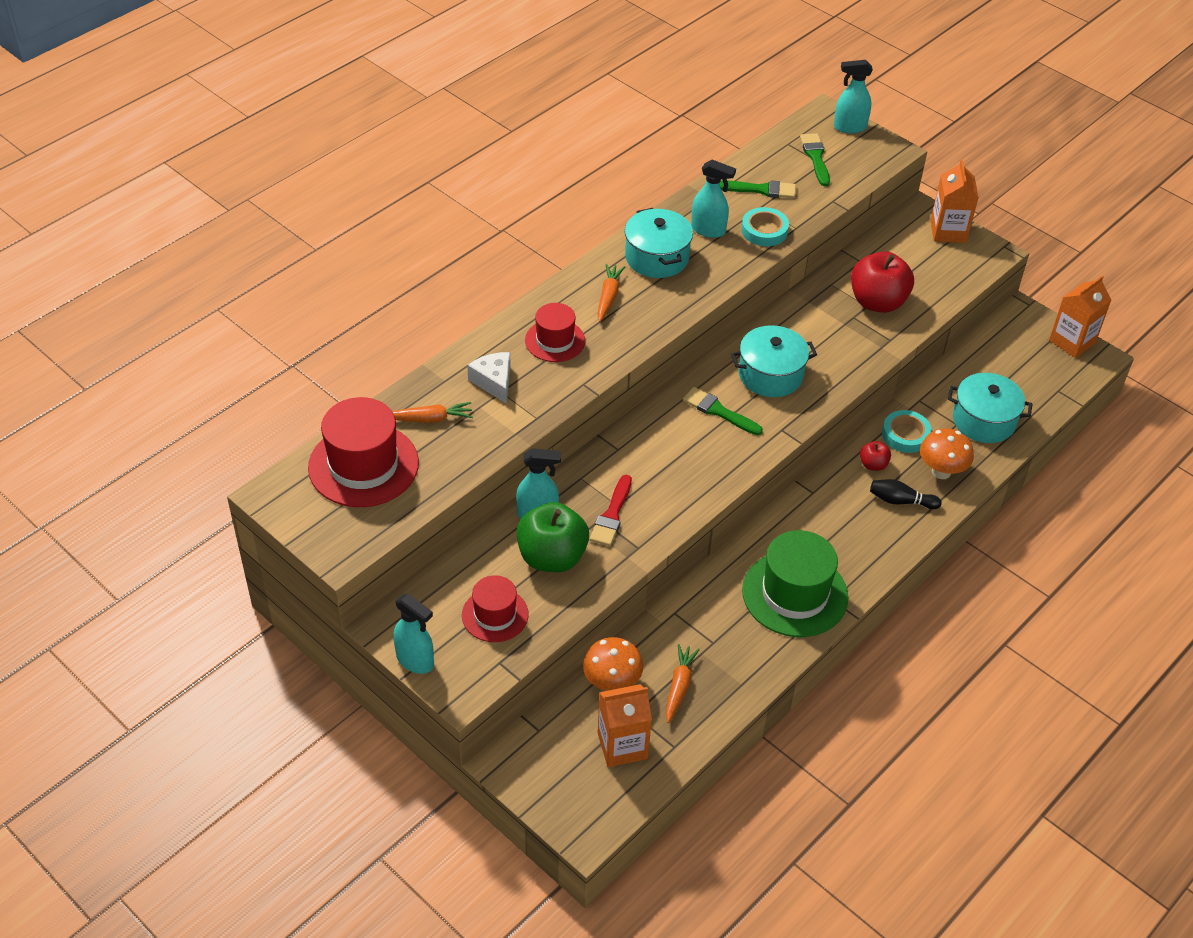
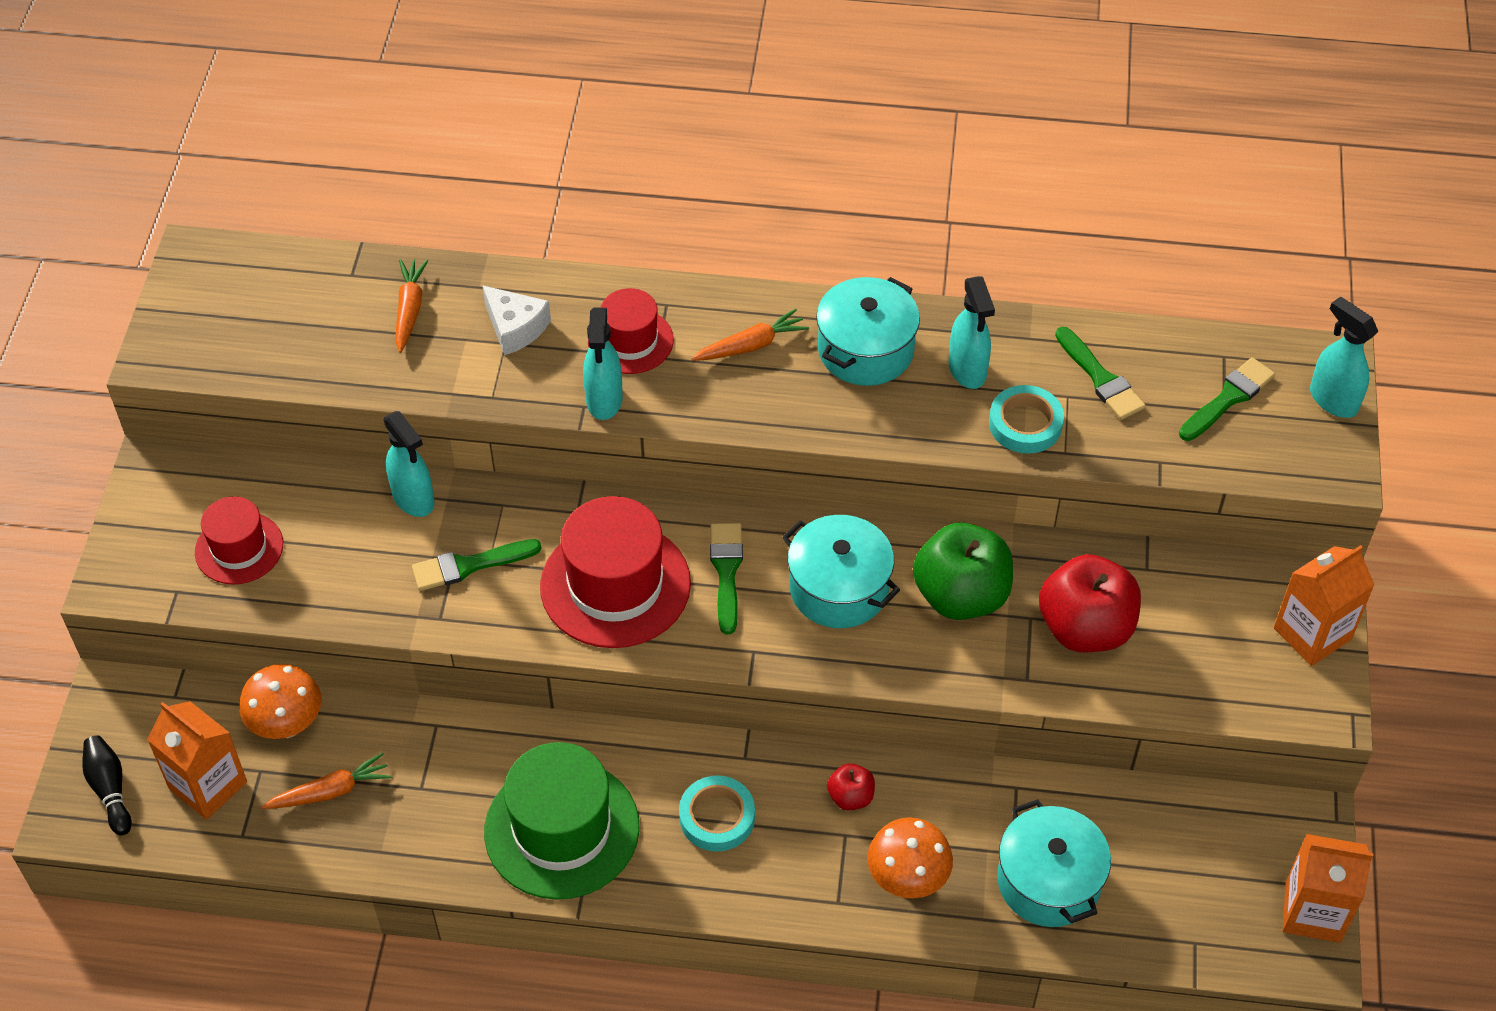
camera: 55 degrees right, 5 degrees up
red hat [308,397,419,507] -> red hat moved to [540,496,691,648]
orange carrot [392,402,473,423] -> orange carrot turned 135 degrees counterclockwise [395,259,428,353]
turquoise spray bottle [393,594,434,674] -> turquoise spray bottle moved to [583,308,623,420]
white cheese [467,352,511,404] -> white cheese turned 105 degrees clockwise [482,285,551,355]
green apple [517,502,589,572] -> green apple moved to [913,522,1013,620]
red brush [590,475,632,546] -> green brush [412,539,542,591]
black bowling pin [870,479,942,509] -> black bowling pin moved to [82,735,132,836]
turquoise tape [882,410,932,453] -> turquoise tape moved to [679,776,755,852]

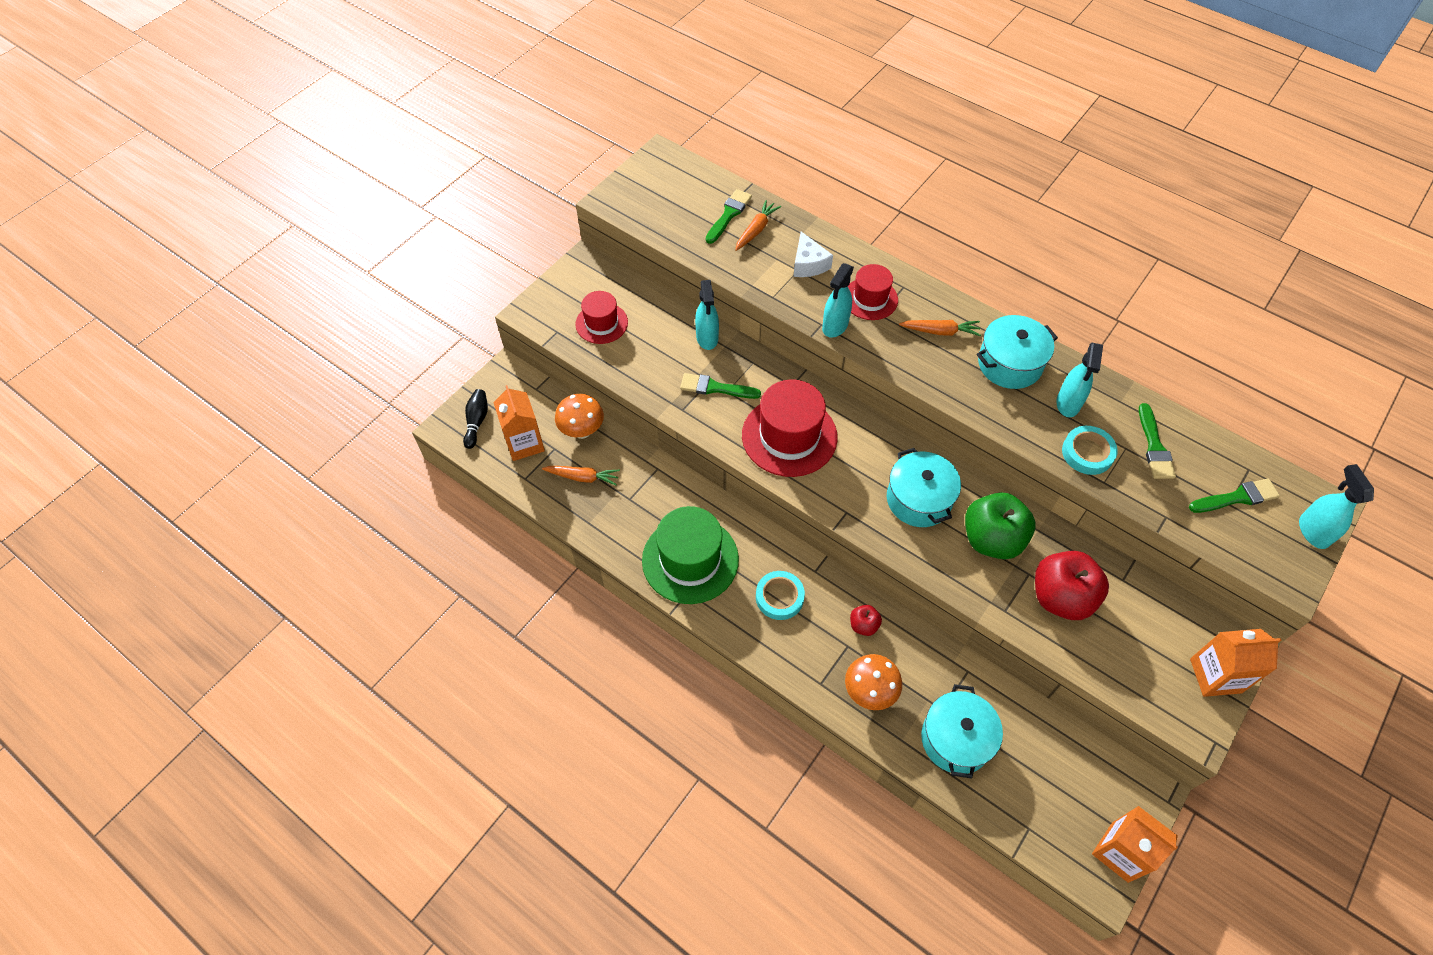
camera: 30 degrees right, 5 degrees up
green brush [710,523,743,634] -> green brush moved to [706,189,752,244]

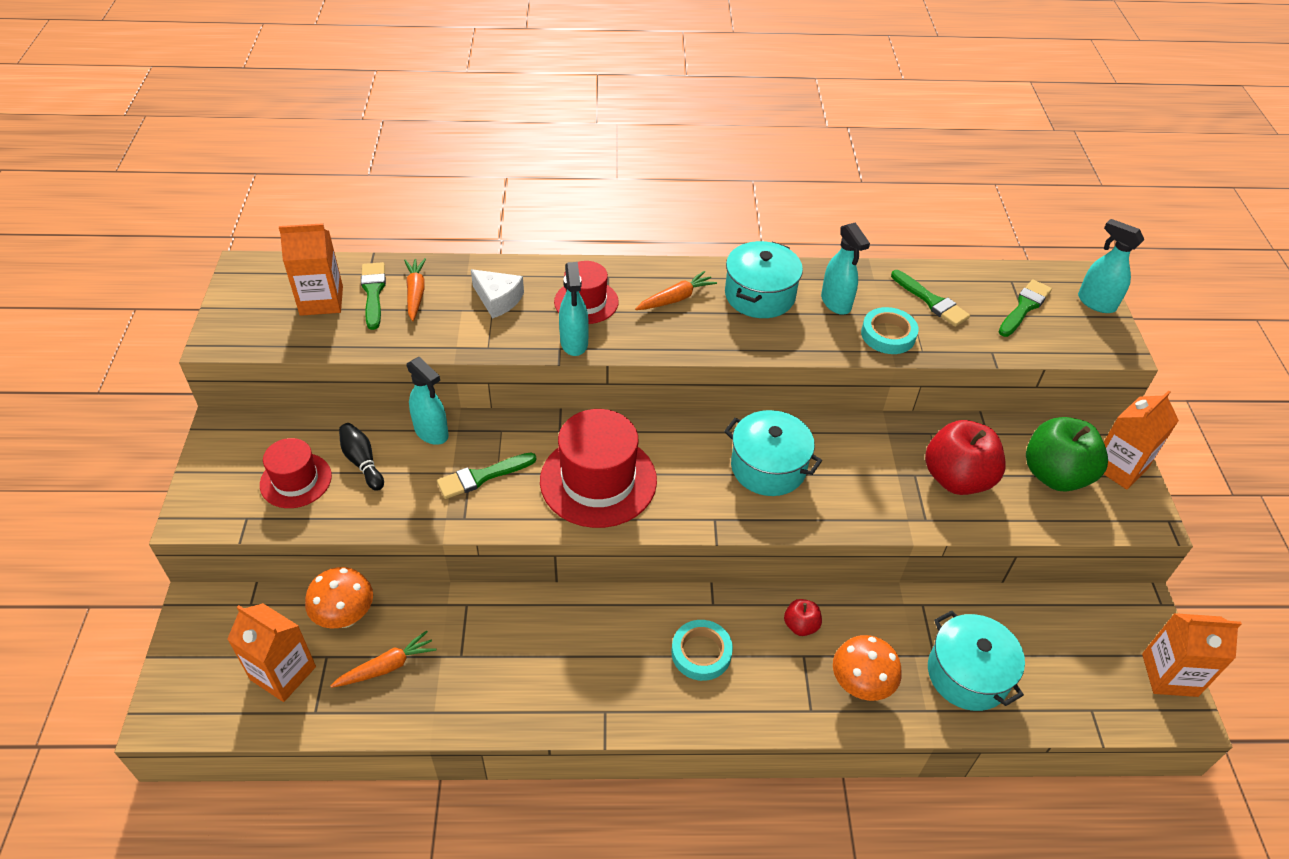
camera: 40 degrees left, 10 degrees down
black bowling pin [463,389,488,449] -> black bowling pin moved to [339,423,384,491]
green hat [642,506,739,604] -> none
green apple [965,492,1035,559] -> green apple moved to [1026,417,1108,492]
none -> orange carton [279,223,343,316]

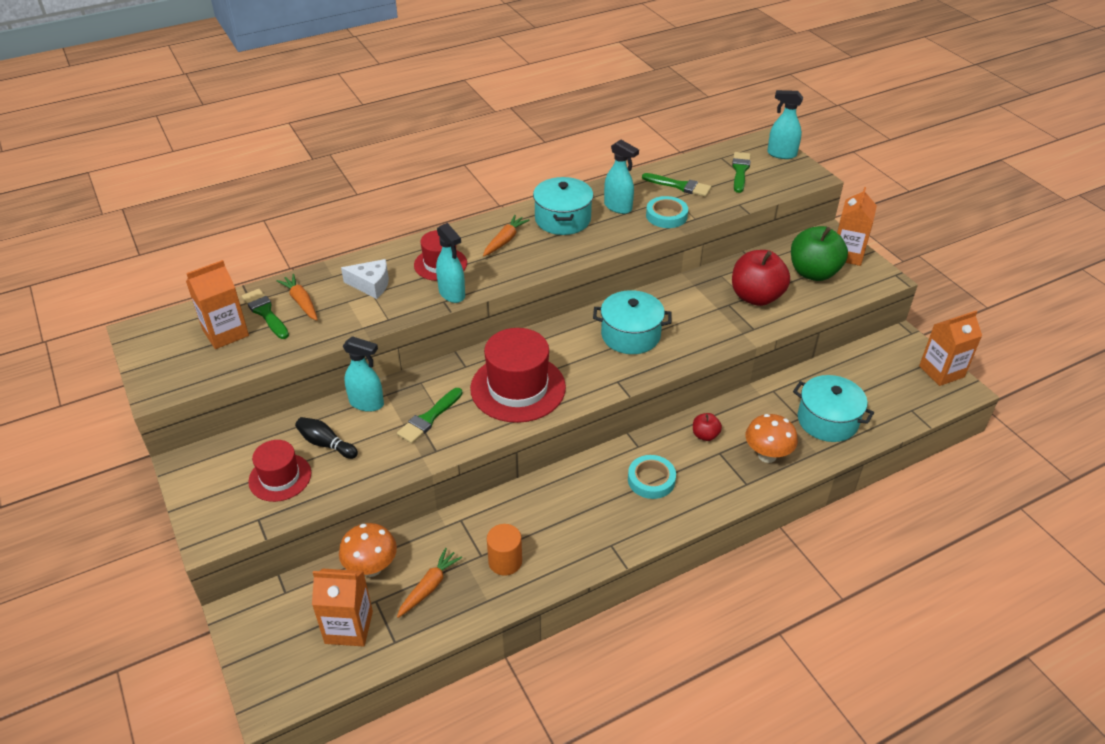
camera: 25 degrees left, 5 degrees down
none -> orange cylinder [487,524,522,576]

